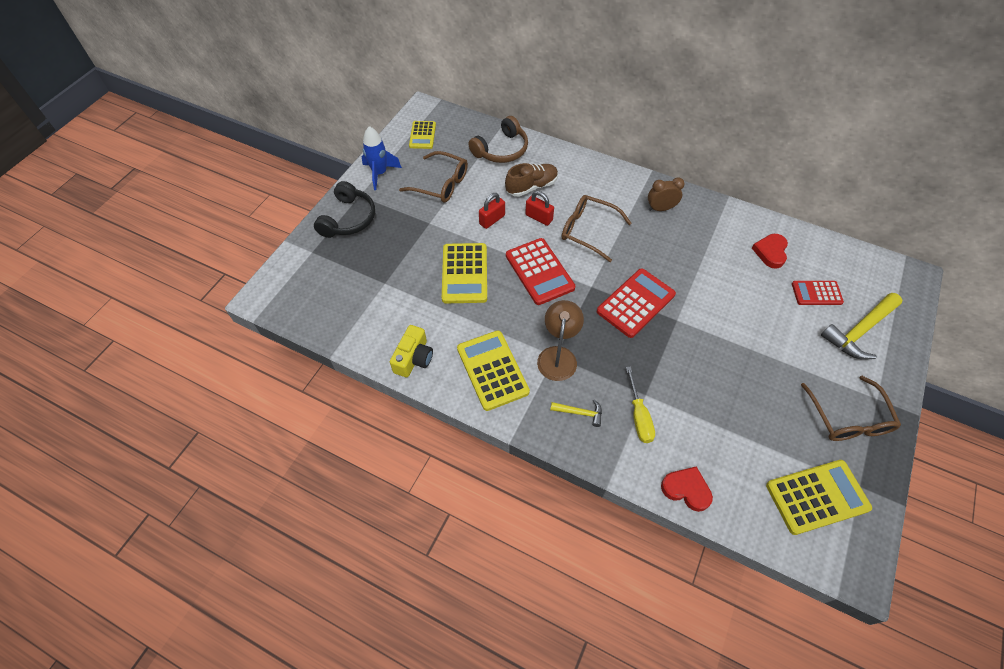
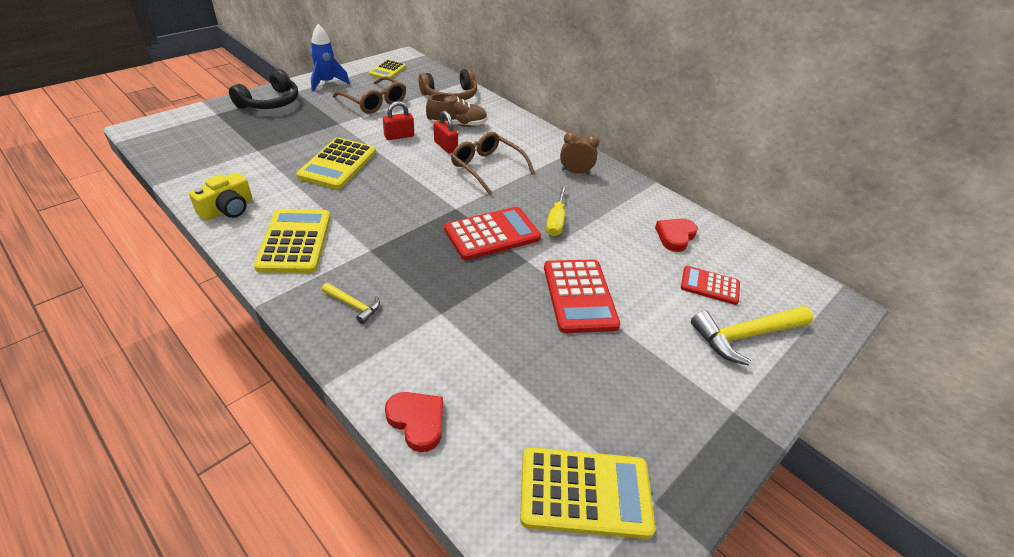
camera: 15 degrees right, 15 degrees down
red calculator [506,238,576,305] -> red calculator moved to [544,259,620,333]
brown lamp [537,300,584,381] -> none
yellow screwdriver [626,366,655,443] -> yellow screwdriver moved to [546,184,567,236]
brown glasses [801,376,901,441] -> none

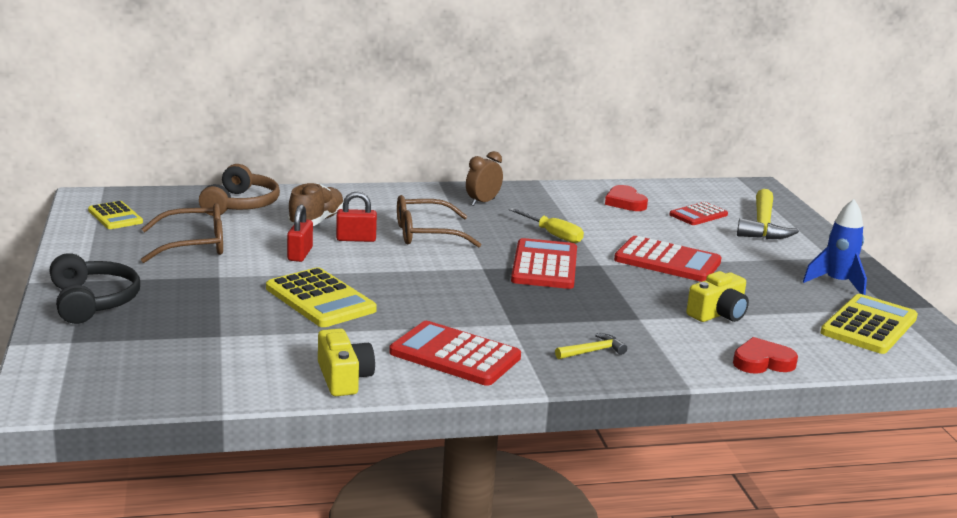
camera: 55 degrees left, 20 degrees down
yellow calculator [254,209,331,273] -> red calculator [389,321,521,386]
blue rocket [310,24,350,92] -> blue rocket moved to [803,199,867,295]
none -> yellow camera [686,271,749,322]

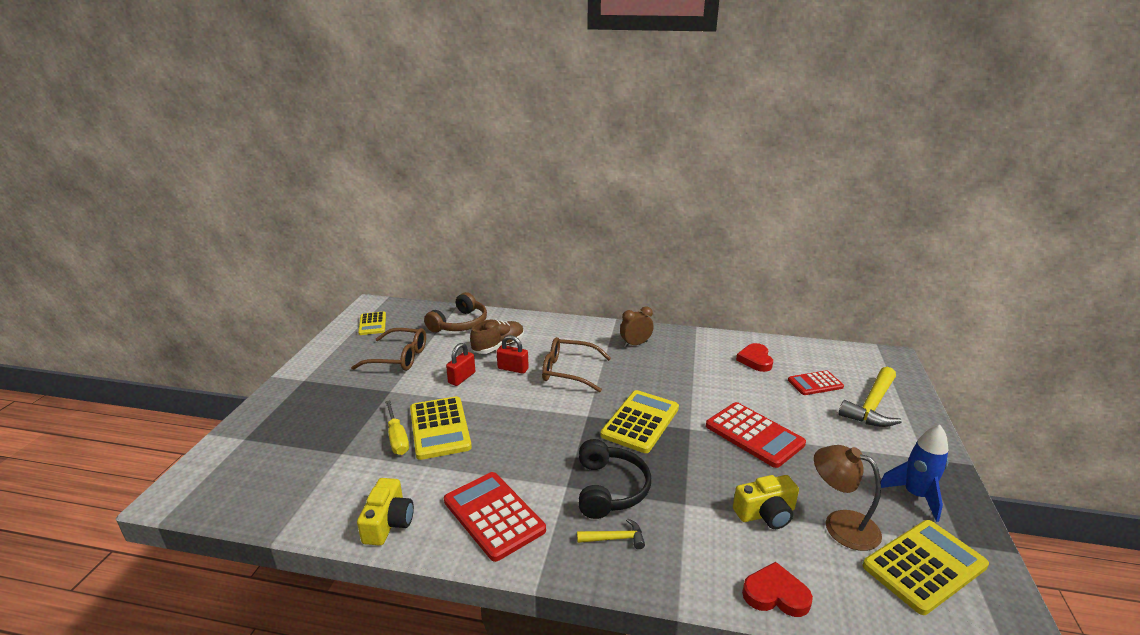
camera: 25 degrees right, 5 degrees up
black headphones [49,253,140,324] -> black headphones moved to [579,439,651,519]
yellow screwdriver [509,208,584,243] -> yellow screwdriver moved to [385,400,409,455]
red calculator [511,238,577,289] -> yellow calculator [600,390,679,453]
none -> brown lamp [814,445,882,551]

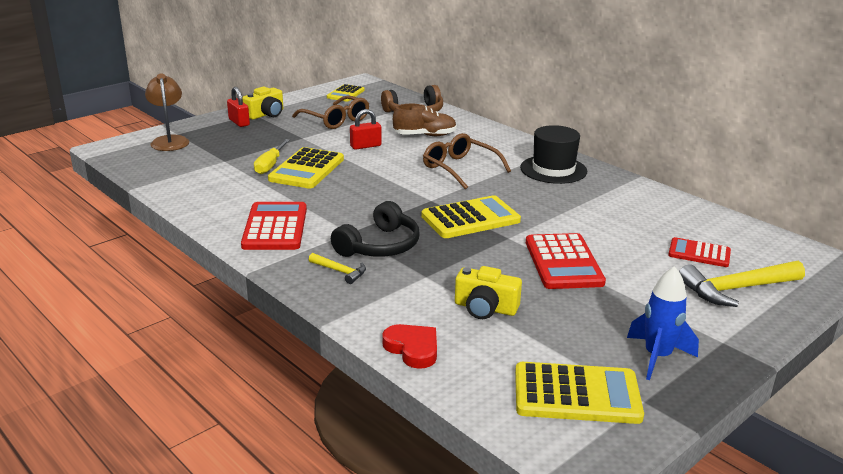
camera: 35 degrees right, 0 degrees up
yellow camera [357,478,414,546] -> yellow camera moved to [242,87,283,119]
red padlock [497,335,529,374] -> red padlock moved to [227,87,250,127]
brown clock [620,306,654,347] -> black hat [520,125,587,184]
red heart [736,343,773,372] -> none
brown lamp [814,445,882,551] -> brown lamp moved to [145,73,189,151]

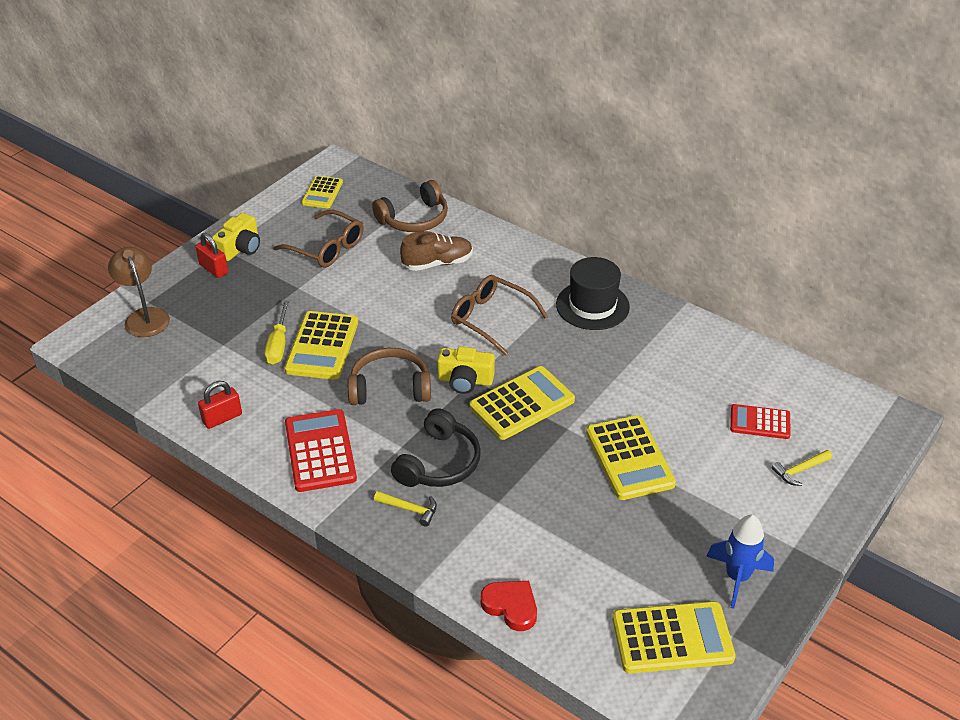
camera: 10 degrees left, 15 degrees up
red padlock [350,109,381,150] -> red padlock moved to [198,381,242,429]
yellow camera [455,266,522,319] -> yellow camera moved to [437,347,495,394]
red calculator [526,233,606,289] -> yellow calculator [586,415,676,500]
yellow hammer [679,261,805,307] -> yellow hammer [772,450,832,486], size x0.51
none -> brown headphones [348,348,431,405]

